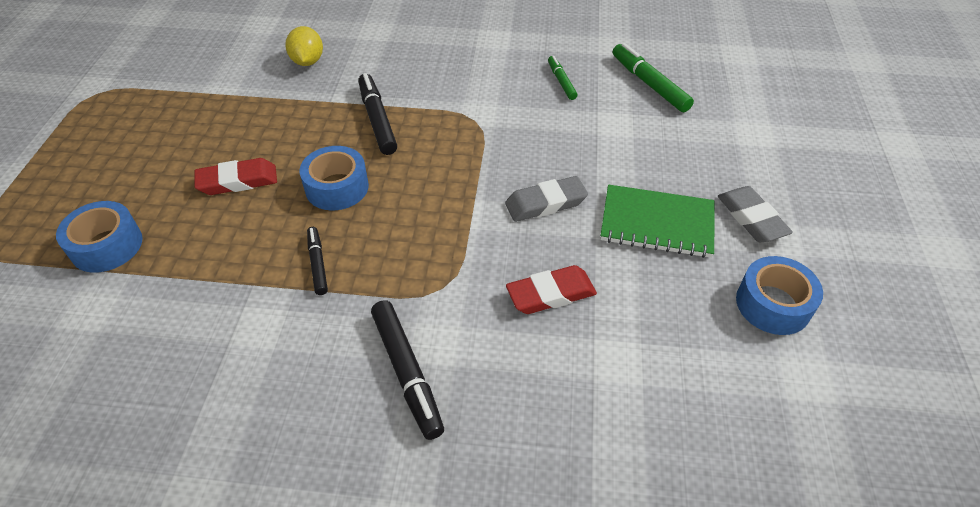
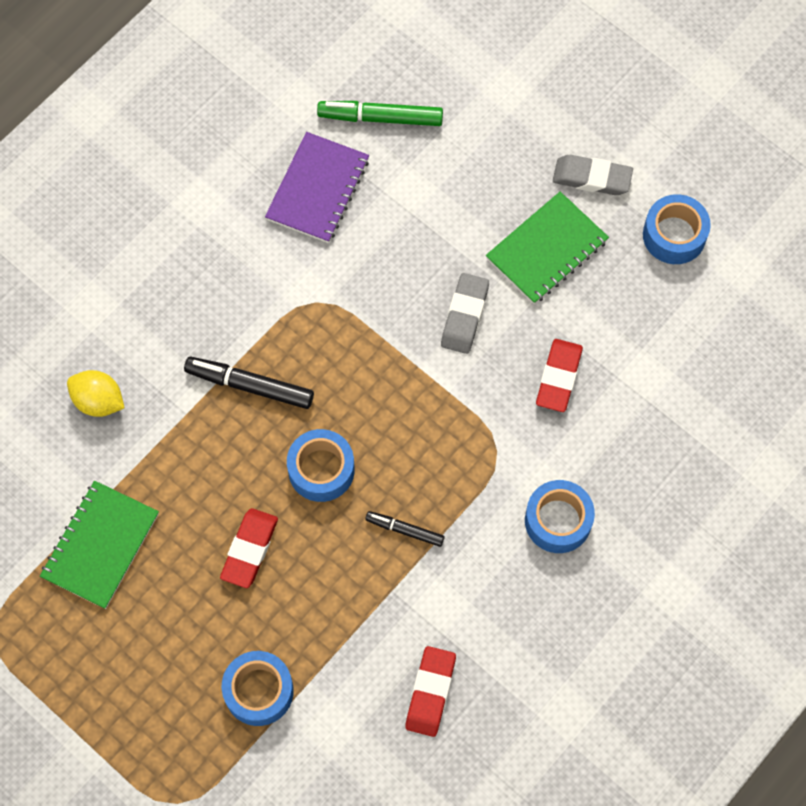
camera: 55 degrees left, 20 degrees up
black marker [371,300,444,440] -> blue tape [525,480,595,553]
green marker [548,56,578,100] -> purple notebook [265,132,369,243]
none -> green notebook [40,481,159,609]
none -> red eraser [405,646,456,737]

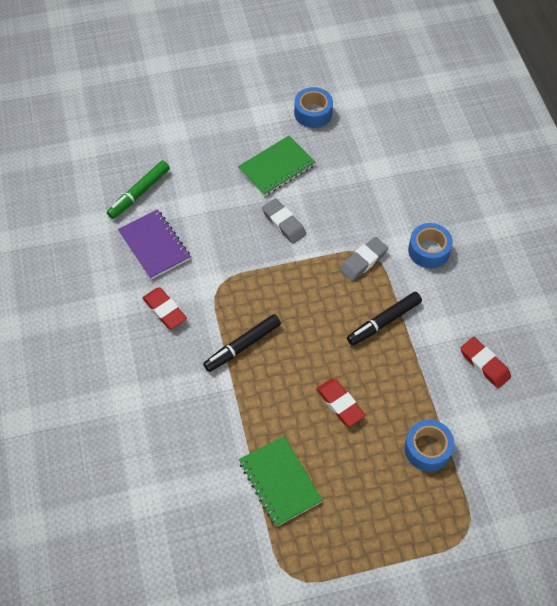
camera: 55 degrees left, 10 degrees down
yellow lemon [67,370,124,417] -> none
blue tape [287,429,355,502] -> none
black marker [365,511,445,547] -> black marker [347,292,422,346], size x1.68
green notebook [486,191,609,304] -> green notebook turned 60 degrees clockwise [238,136,316,196]
red eraser [536,339,583,412] -> red eraser moved to [142,288,187,329]
grey eraser [553,155,633,195] -> grey eraser moved to [339,237,388,281]

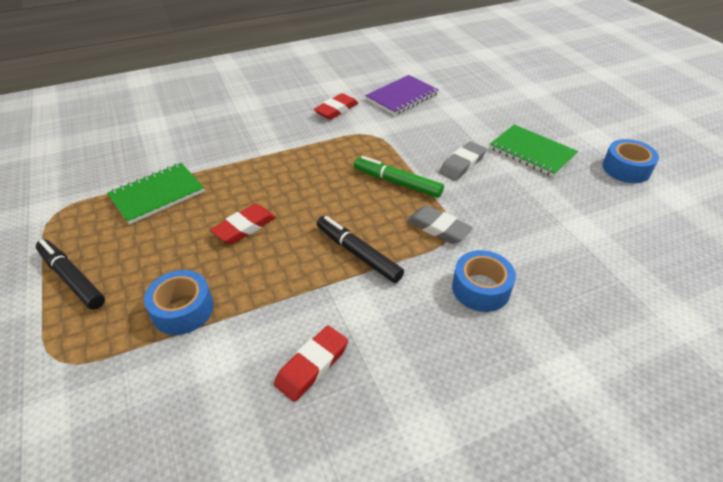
camera: 80 degrees right, 15 degrees down
green marker [107,161,170,219] -> green marker moved to [354,156,444,198]
black marker [203,314,281,372] -> black marker moved to [36,239,105,310]

